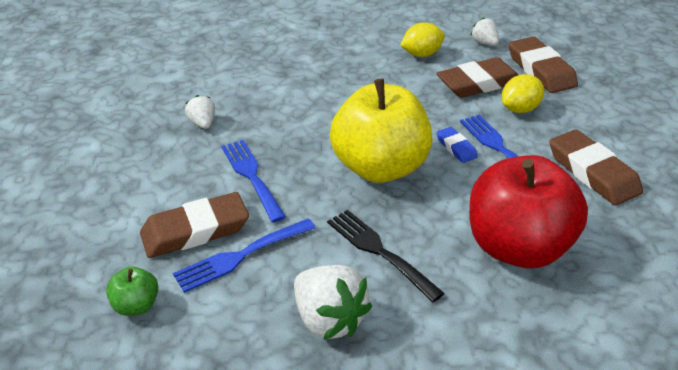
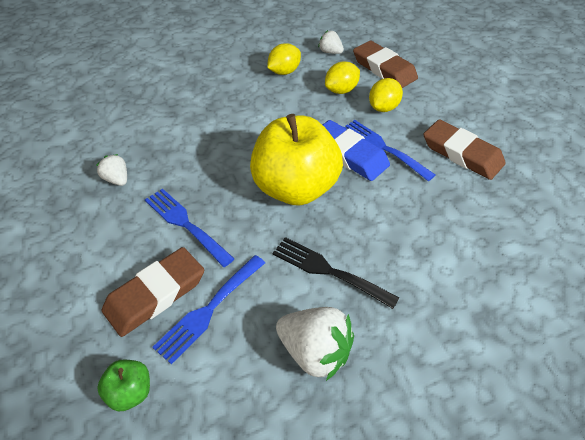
camera: 20 degrees left, 10 degrees up
brown eraser [436,57,518,98] -> yellow lemon [325,62,360,94]
blue eraser [436,127,478,163] -> blue eraser [323,120,390,181], size x1.95
red apple [469,155,588,268] -> none

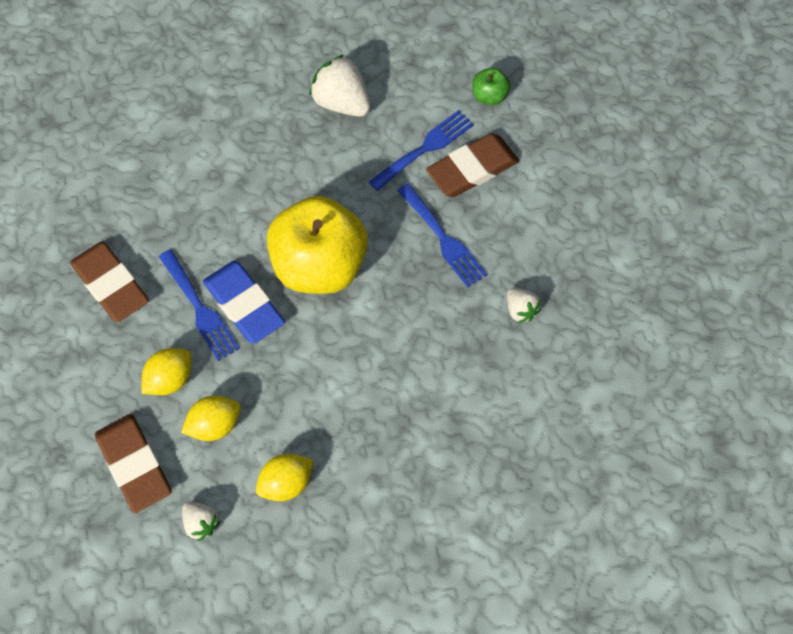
camera: 170 degrees left, 15 degrees up
black fork [273,237,400,309] -> none

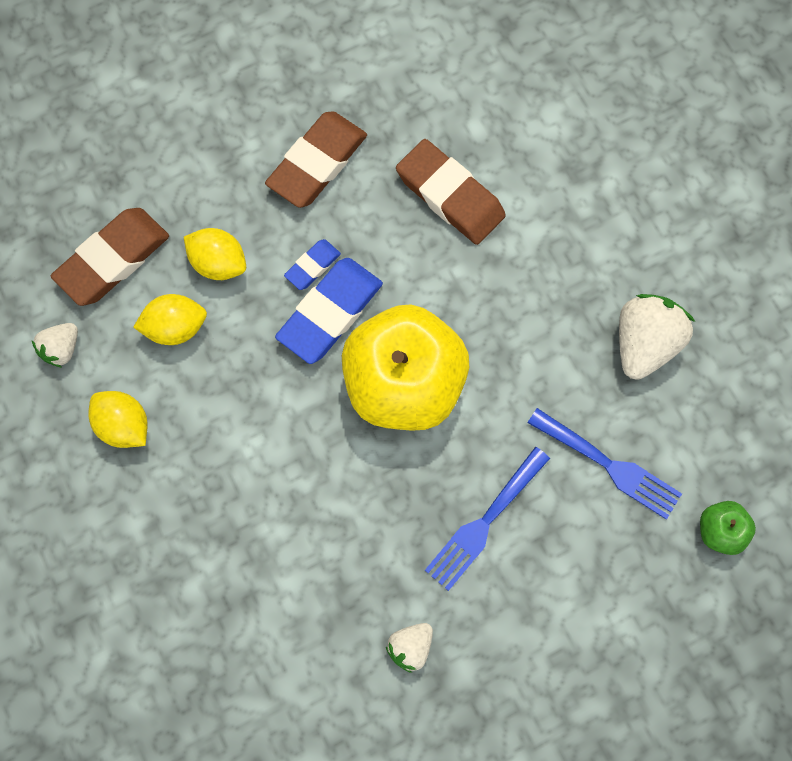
camera: 75 degrees right, 10 degrees up
blue fork [159,250,240,361] -> blue eraser [284,239,341,290]
yellow lemon [181,395,241,441] -> yellow lemon turned 60 degrees counterclockwise [133,294,207,345]
brown eraser [426,133,519,197] -> brown eraser moved to [396,139,506,245]

